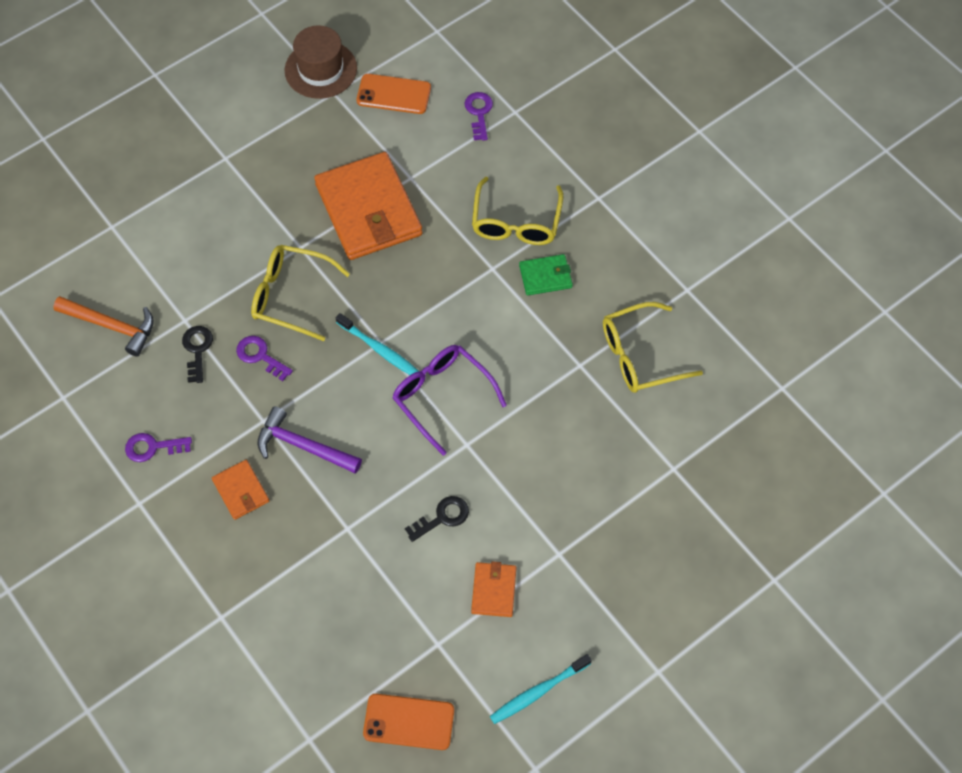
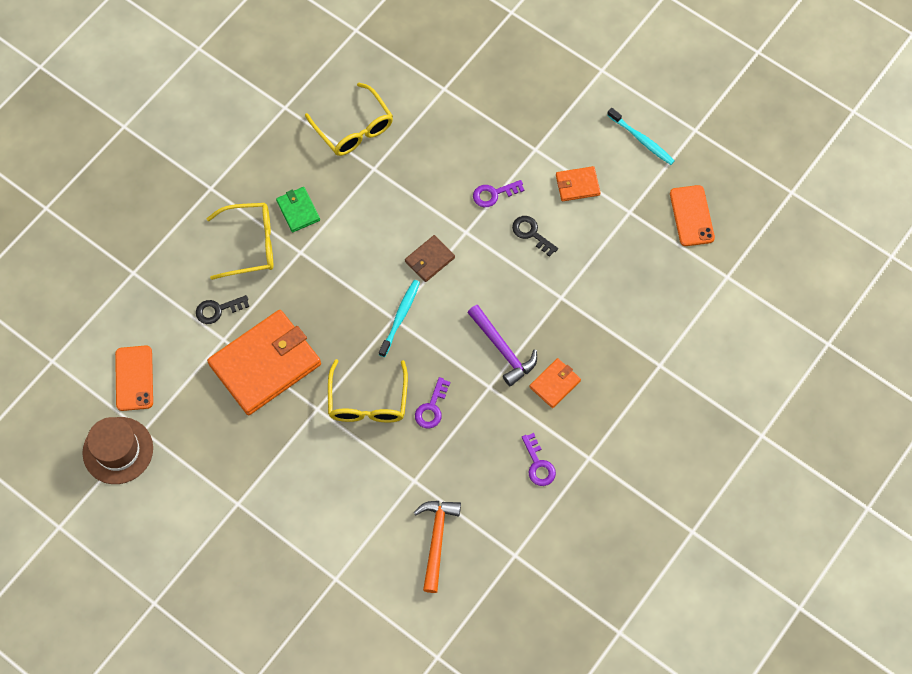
camera: 105 degrees left, 5 degrees up
black key [182,326,213,383] -> black key moved to [196,295,249,324]
purple hammer [257,406,362,474] -> purple hammer turned 45 degrees counterclockwise [468,305,537,386]
purple glasses [392,345,507,456] -> brown wallet [405,235,455,282]
purple key [465,92,493,141] -> purple key moved to [473,180,525,207]

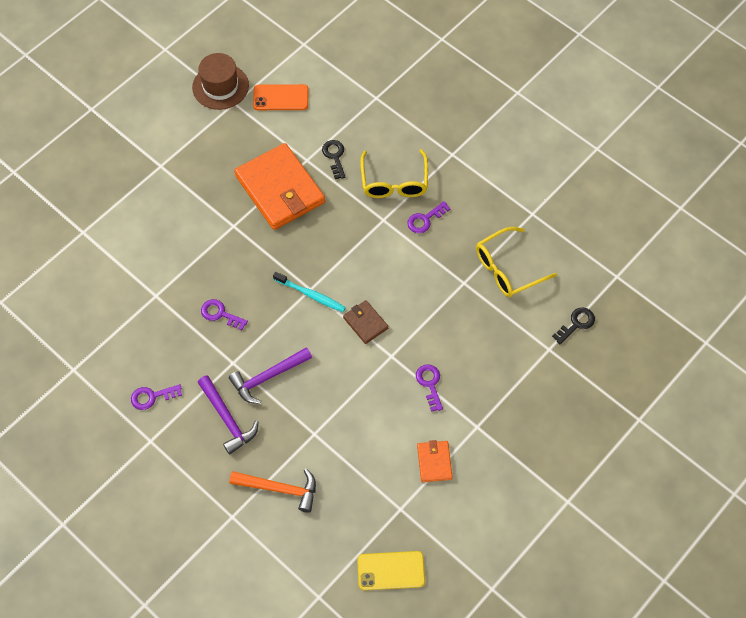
camera: 95 degrees right, 5 degrees down
green wallet [276,187,320,232] -> purple key [407,201,450,233]
yellow glasses [328,359,408,423] -> none
orange hammer [414,501,461,593] -> orange hammer moved to [229,468,316,513]
black key [512,216,558,257] -> black key moved to [552,308,595,344]
orange wallet [530,358,581,408] -> purple hammer [198,375,259,454]
turquoise toothbrush [607,108,675,165] -> none
orange phone [670,185,715,246] -> yellow phone [357,551,425,591]

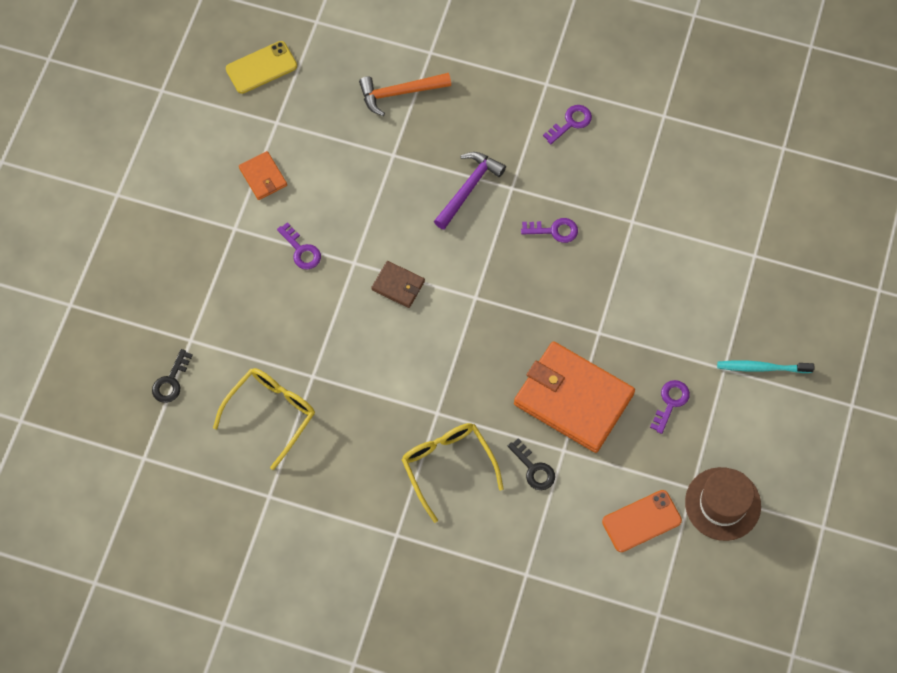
camera: 155 degrees right, 5 degrees up
purple hammer [198,375,259,454] -> none
turquoise toothbrush [273,272,346,312] -> turquoise toothbrush moved to [717,361,814,373]
purple key [407,201,450,233] -> purple key moved to [650,380,690,434]

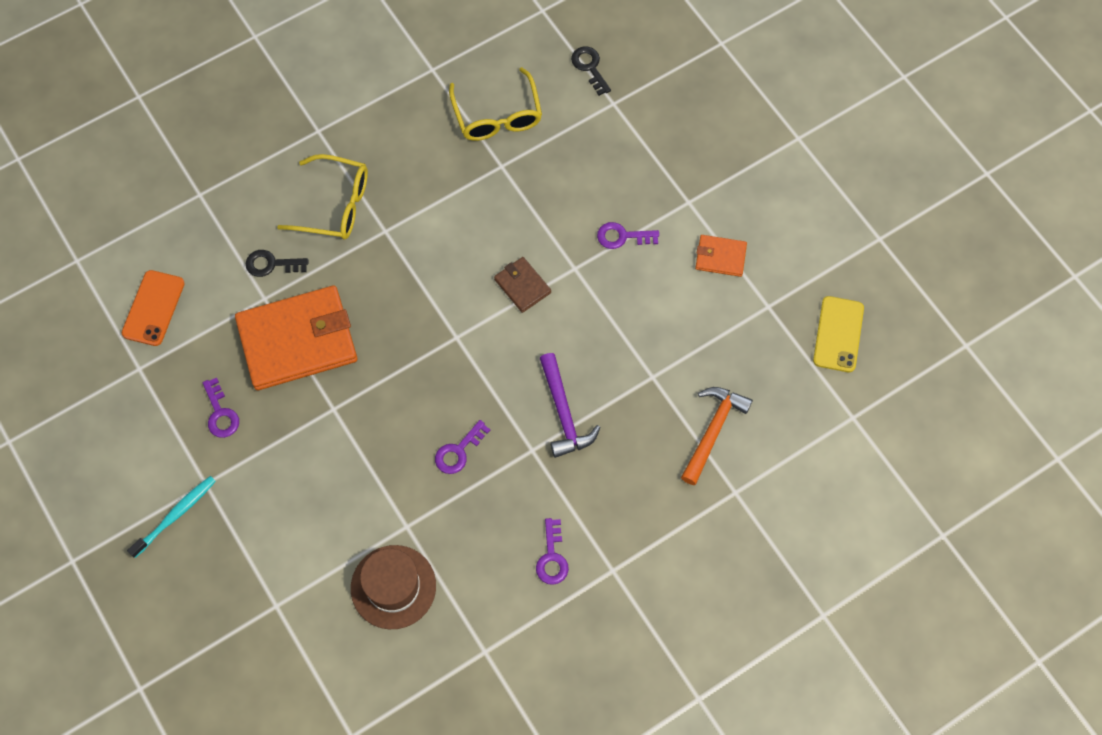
camera: 130 degrees right, 0 degrees up
brown wallet [371,261,425,308] -> brown wallet turned 75 degrees clockwise [494,257,551,313]
brown hat [685,467,761,541] -> brown hat moved to [351,545,436,629]

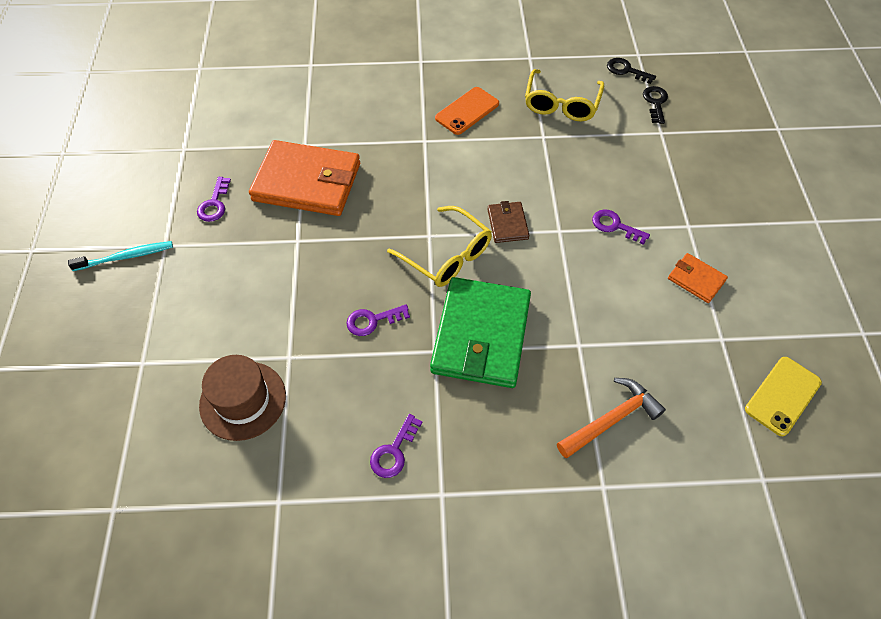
camera: 30 degrees right, 10 degrees down
orange phone [122,270,185,346] -> orange phone moved to [435,87,499,135]
black key [246,250,308,277] -> black key moved to [607,58,656,84]
yellow glasses [277,154,368,239] -> yellow glasses moved to [387,206,492,287]
purple hammer [540,353,601,458] -> green wallet [430,277,531,388]

